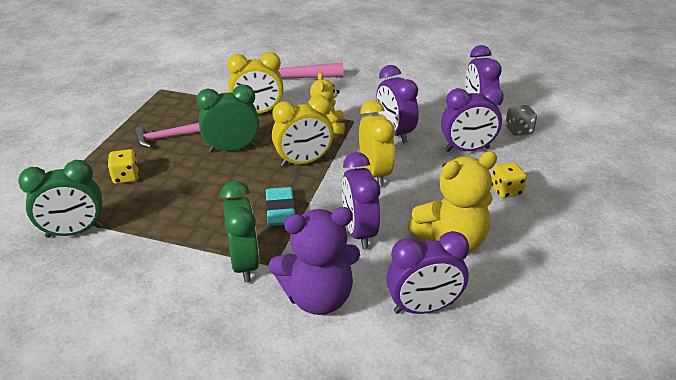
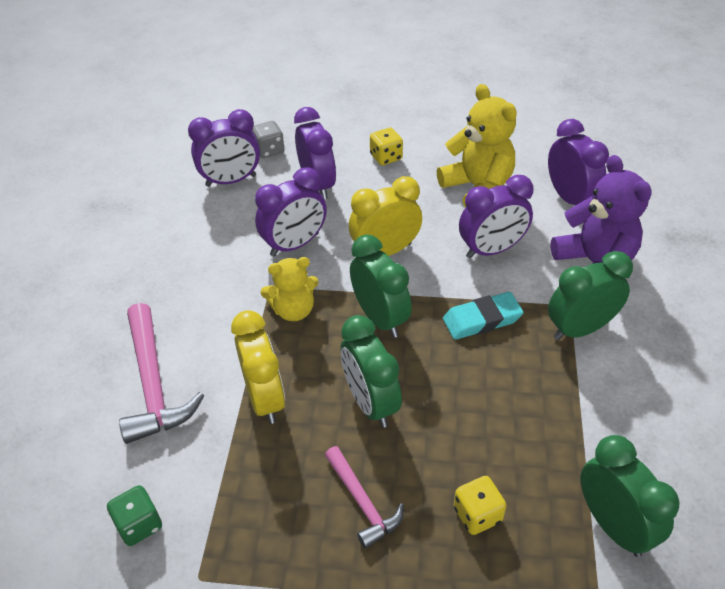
camera: 100 degrees left, 10 degrees up
yellow clock [272,95,334,167] -> green clock [350,234,412,338]
none -> green dice [107,485,162,546]

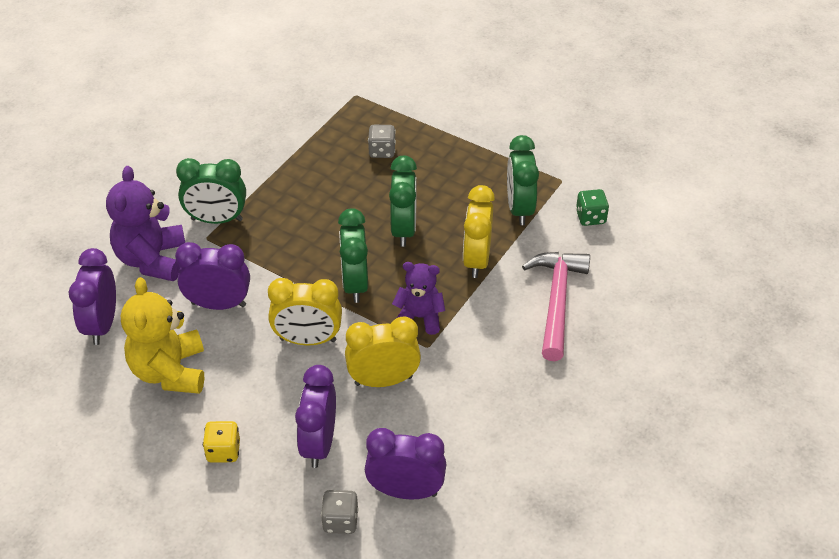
camera: 155 degrees left, 0 degrees up
purple clock [255,167,327,257] -> yellow clock [345,317,421,387]
yellow teddy bear [260,257,319,321] -> purple teddy bear [392,262,445,335]
pink hammer [325,446,404,549] -> none
turquoise eraser [443,292,524,340] -> none
yellow dice [454,476,506,535] -> grey dice [368,125,396,158]
green clock [581,435,679,557] -> green clock moved to [507,135,539,225]

